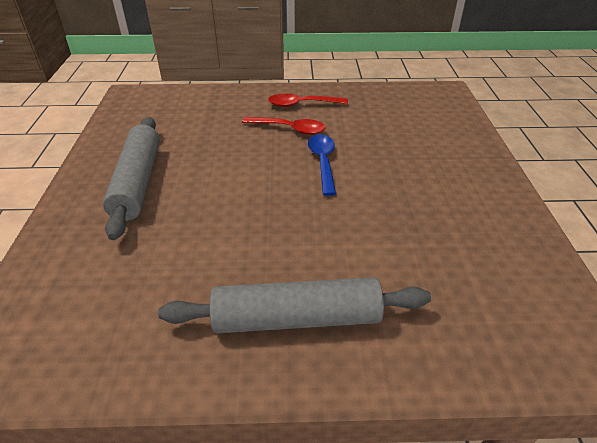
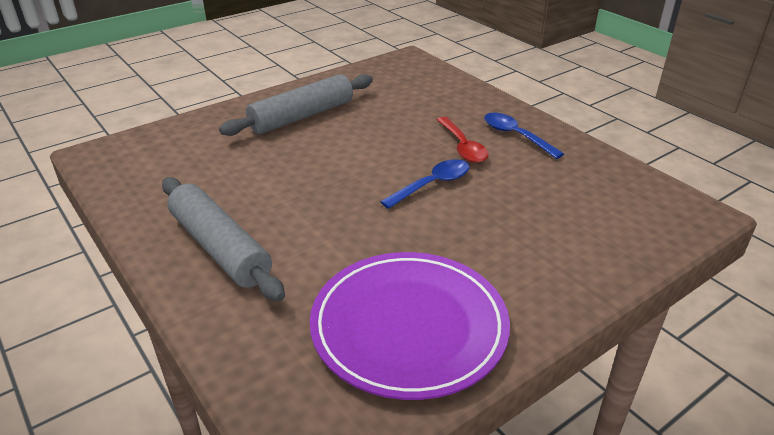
camera: 55 degrees right, 5 degrees down
red spoon [268,94,348,107] -> blue spoon [484,113,564,159]
none -> purple plate [310,252,510,400]

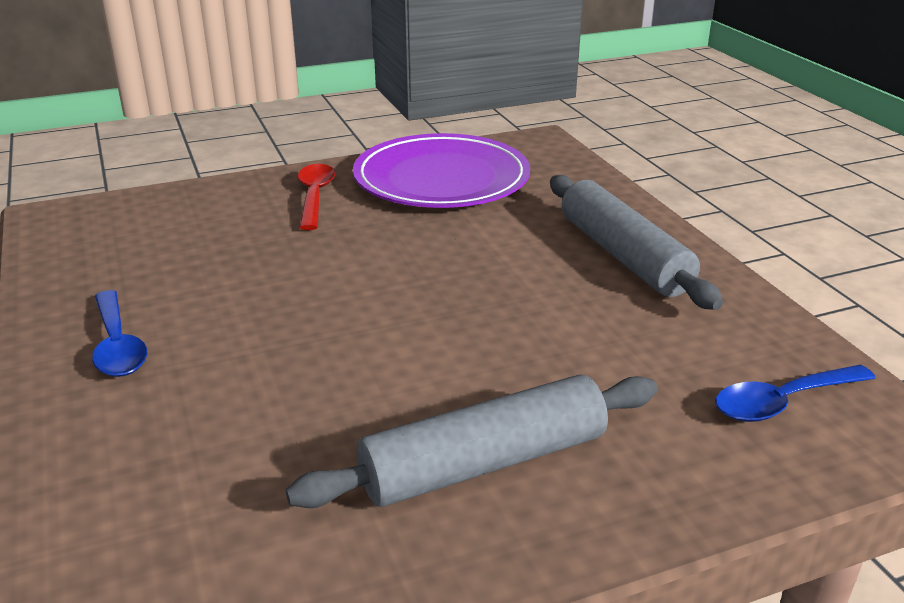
camera: 165 degrees left, 5 degrees down
blue spoon [380,159,470,209] -> blue spoon moved to [715,365,875,422]
red spoon [437,117,489,163] -> red spoon moved to [298,164,335,230]

